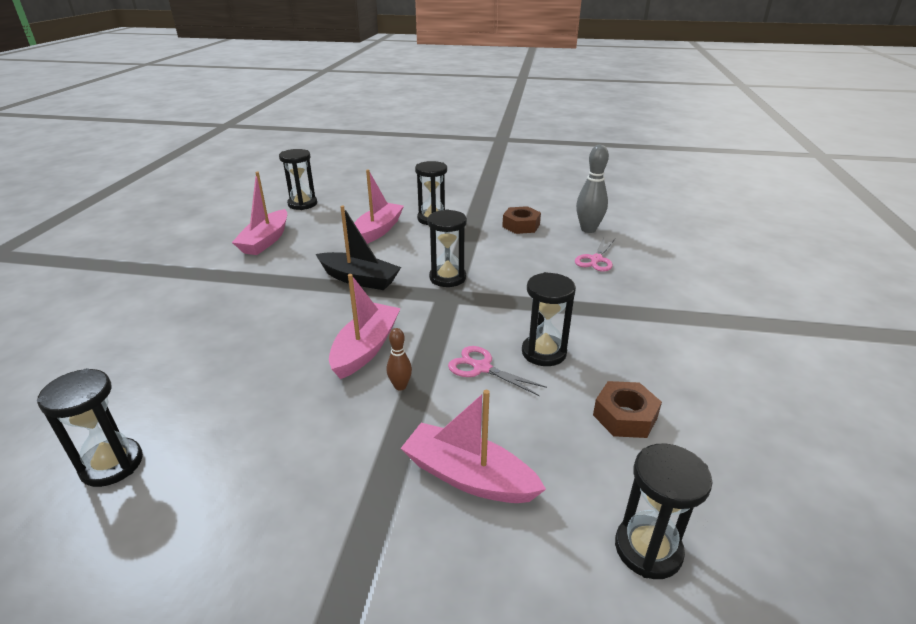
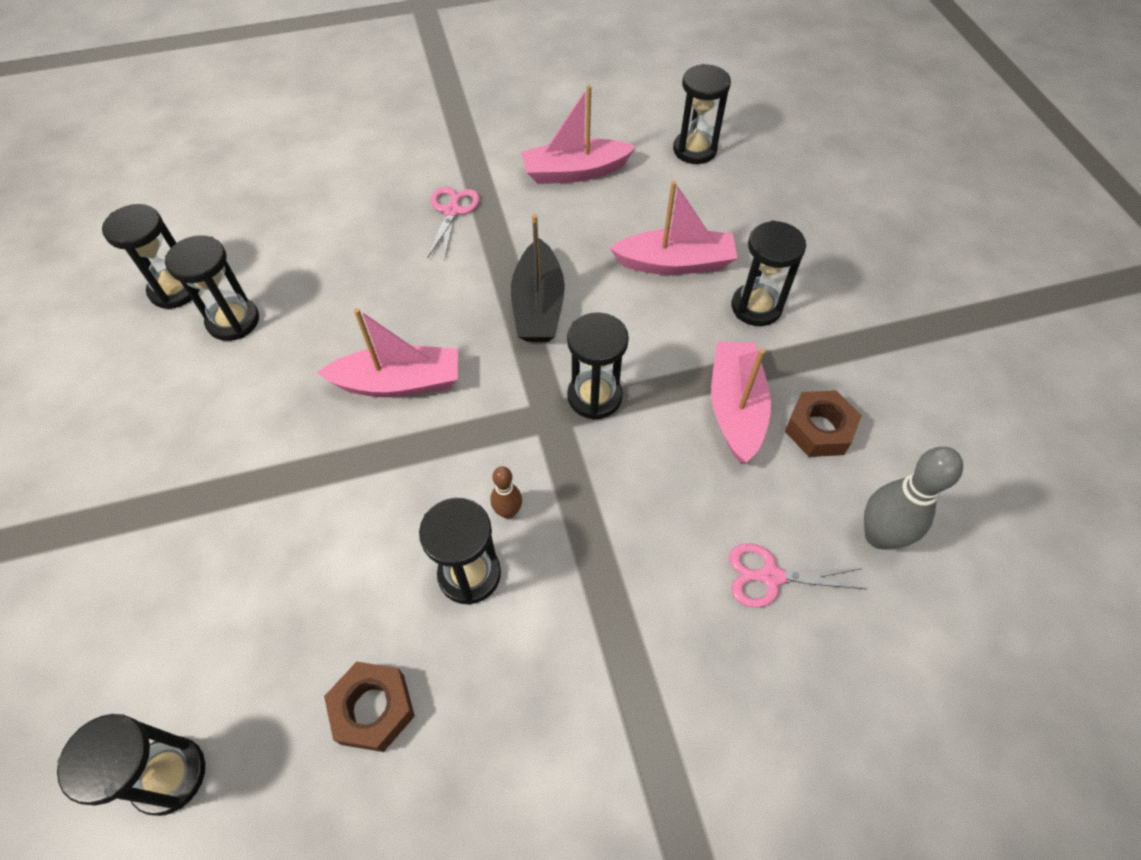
camera: 65 degrees right, 25 degrees up
brown bowling pin [387,328,412,390] -> brown bowling pin moved to [490,466,522,519]
pink boat [401,390,546,503] -> pink boat moved to [711,341,771,463]
pink scissors [448,346,547,396] -> pink scissors moved to [427,187,480,260]
none -> black hourglass [165,235,259,341]

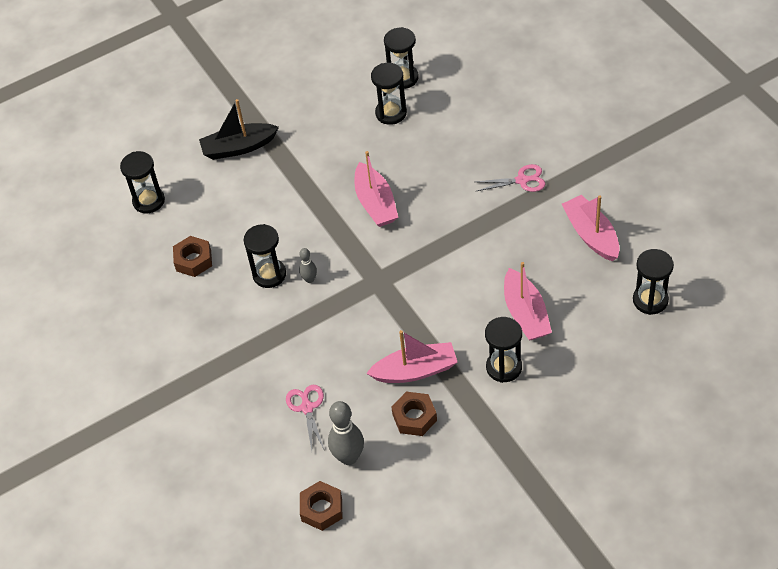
camera: 80 degrees right, 5 degrees down
brown bowling pin [490,466,522,519] -> grey bowling pin [299,248,317,283]
black boat [511,214,565,342] -> black boat moved to [199,99,279,160]
black hourglass [567,312,629,420] -> none
none -> brown nut [300,481,343,531]

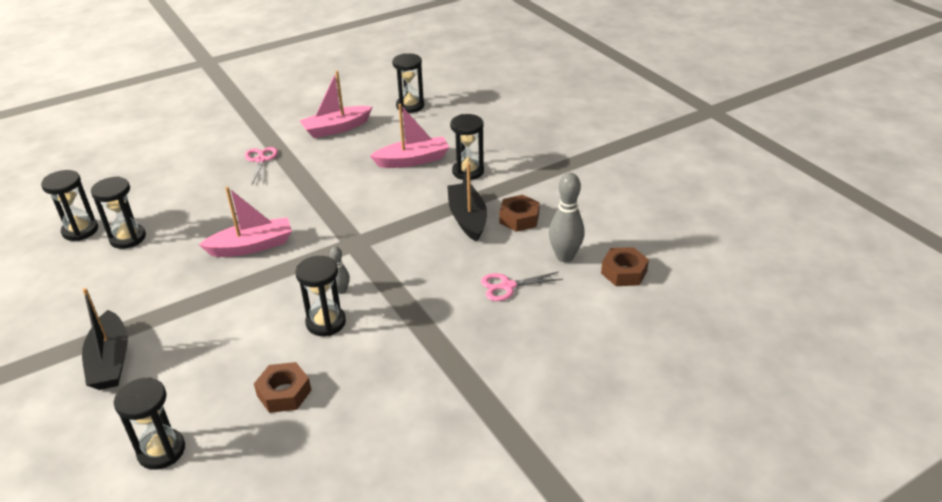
camera: 95 degrees left, 15 degrees down
pink boat [366,330,458,383] -> black boat [447,163,487,242]

